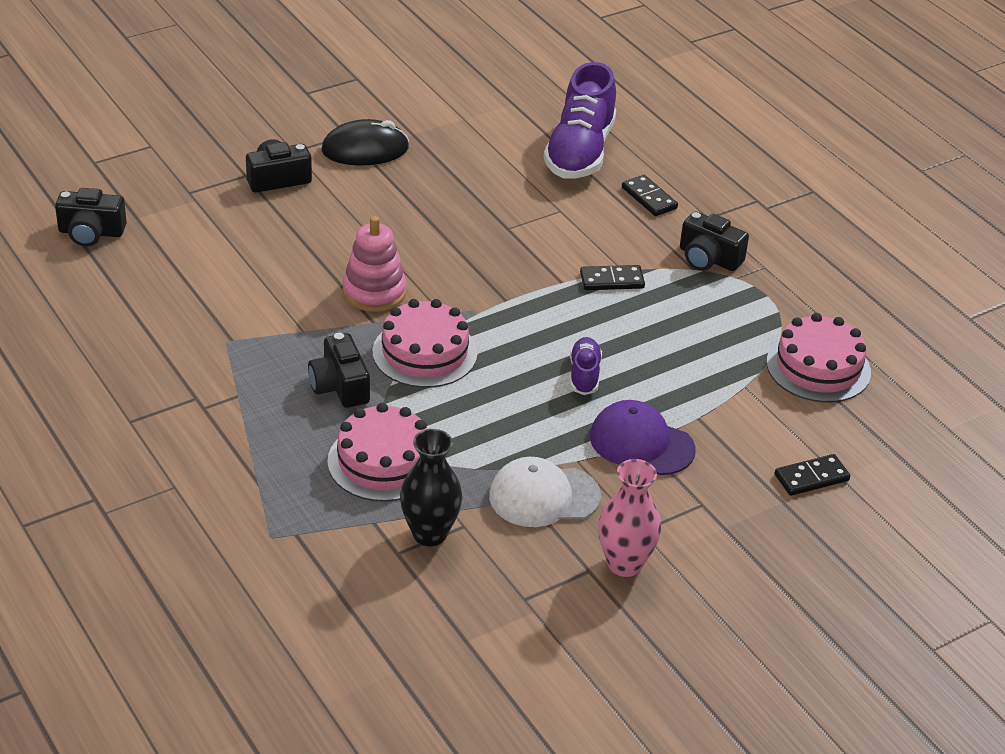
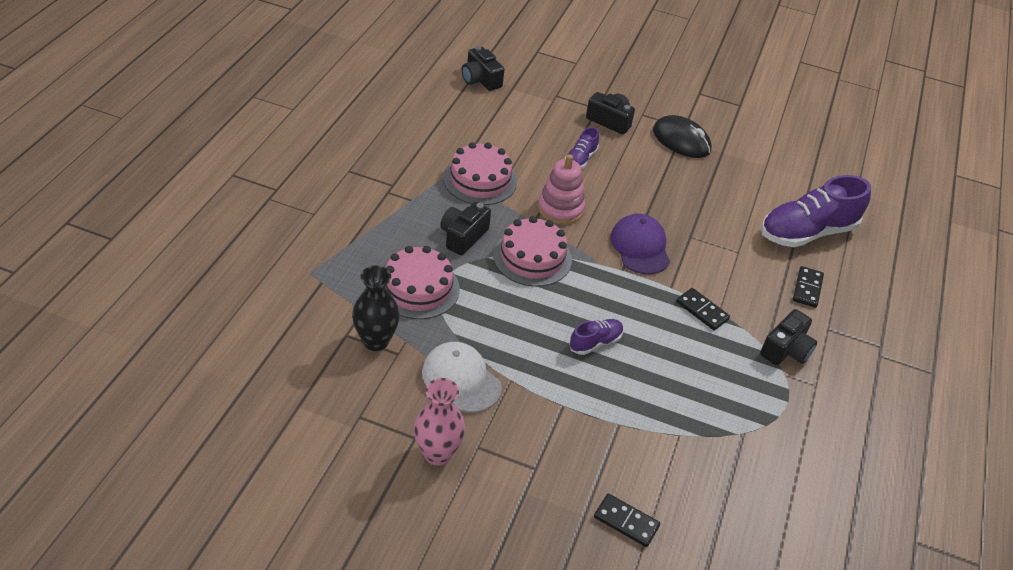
camera: 50 degrees right, 5 degrees up
purple cap [590,400,695,475] -> purple cap moved to [610,214,670,274]
black camera [680,211,749,271] -> black camera turned 135 degrees counterclockwise [760,309,817,365]
pink cake [766,313,871,402] -> pink cake moved to [444,142,517,205]
none -> purple shoe [565,127,599,169]

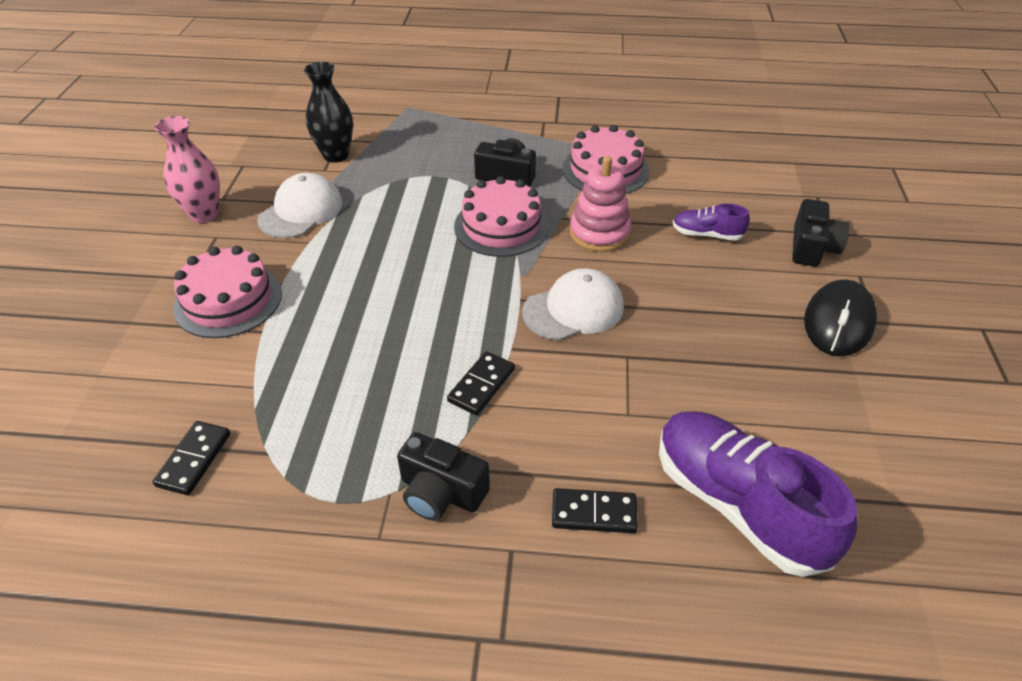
camera: 80 degrees right, 0 degrees up
pink cake [385,246,460,319] -> pink cake moved to [173,246,282,338]
black camera [462,46,504,91] -> none
purple shoe [569,319,624,355] -> none
black domino [594,494,660,547] -> black domino moved to [152,421,230,495]
purple cap [610,214,670,274] -> white cap [522,268,624,340]

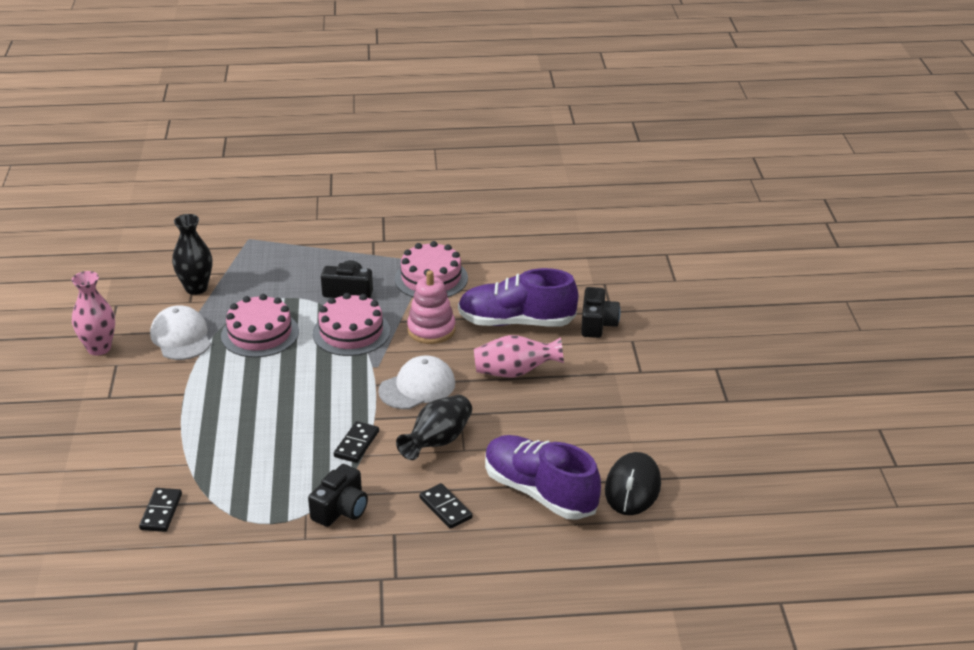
camera: 10 degrees left, 10 degrees down
pink cake [173,246,282,338] -> pink cake moved to [221,294,299,358]
white cap [257,173,343,238] -> white cap turned 45 degrees counterclockwise [150,305,211,360]
black camera [397,432,490,521] -> black camera turned 75 degrees counterclockwise [308,464,368,527]
black domino [552,488,638,533] -> black domino turned 60 degrees clockwise [419,483,472,529]
purple shoe [673,203,750,241] -> purple shoe [458,268,578,327], size x2.07
black mouse [804,280,877,356] -> black mouse moved to [605,452,661,515]
none -> black vase [396,395,472,460]
none -> pink vase [474,335,564,377]

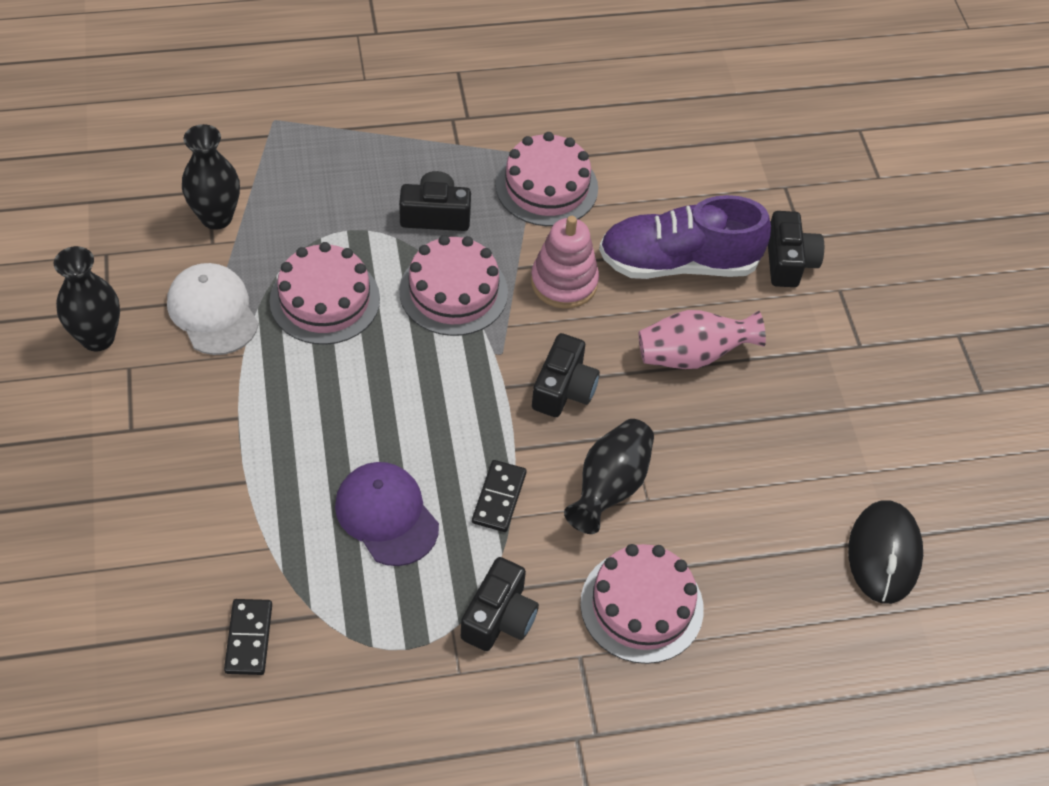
camera: 10 degrees left, 20 degrees up
pink vase [72,271,115,356] -> black vase [54,246,120,351]
white cap [378,356,455,409] -> black camera [532,333,600,417]
black domino [419,483,472,529] -> pink cake [580,544,704,664]
purple shoe [485,435,601,520] -> none
none -> purple cap [335,462,439,566]

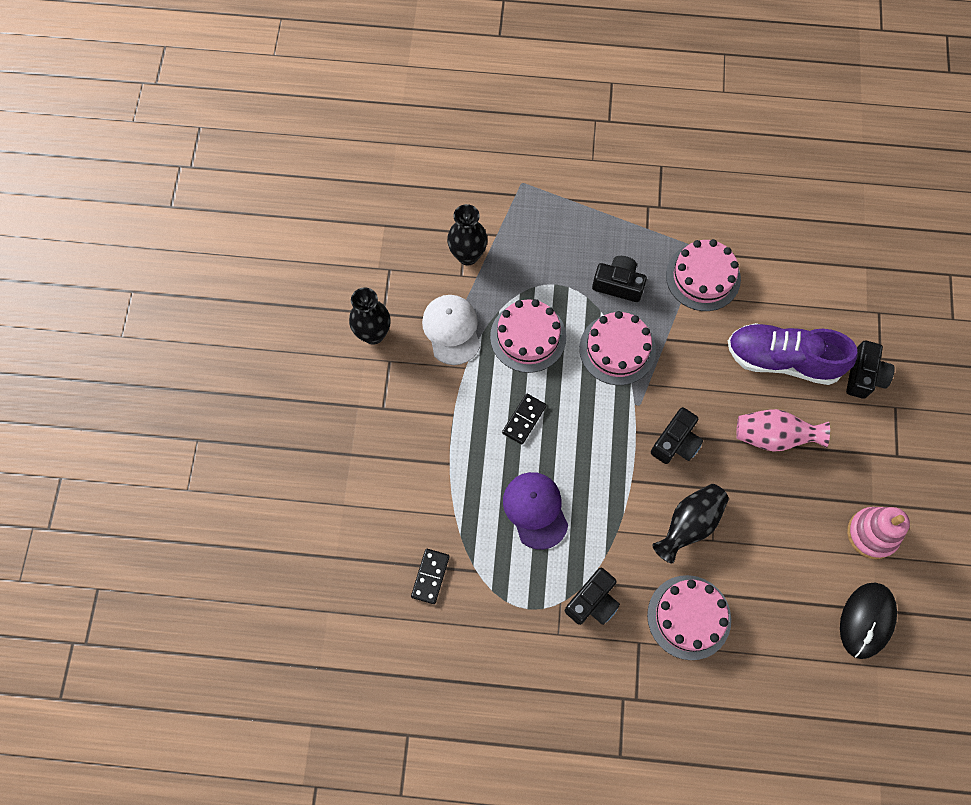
camera: 20 degrees right, 15 degrees up
black domino [472,460,526,532] -> black domino moved to [502,394,546,444]
pink stacking toy [531,216,599,309] -> pink stacking toy moved to [847,507,910,559]

